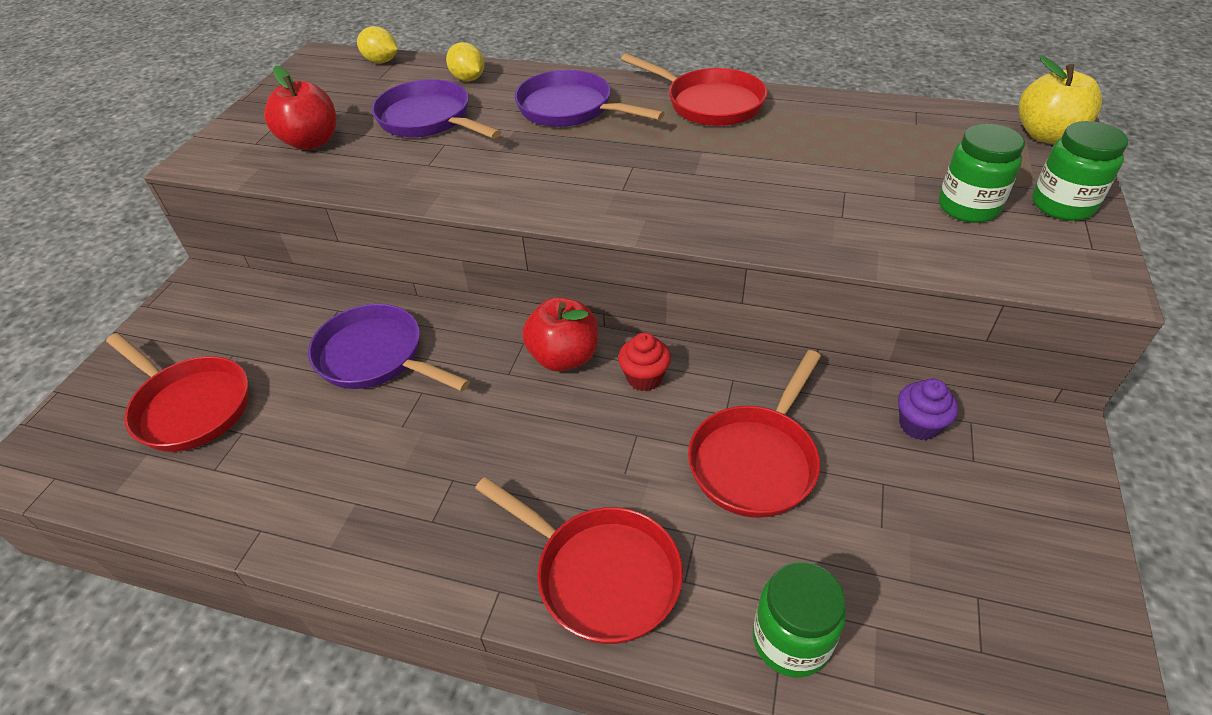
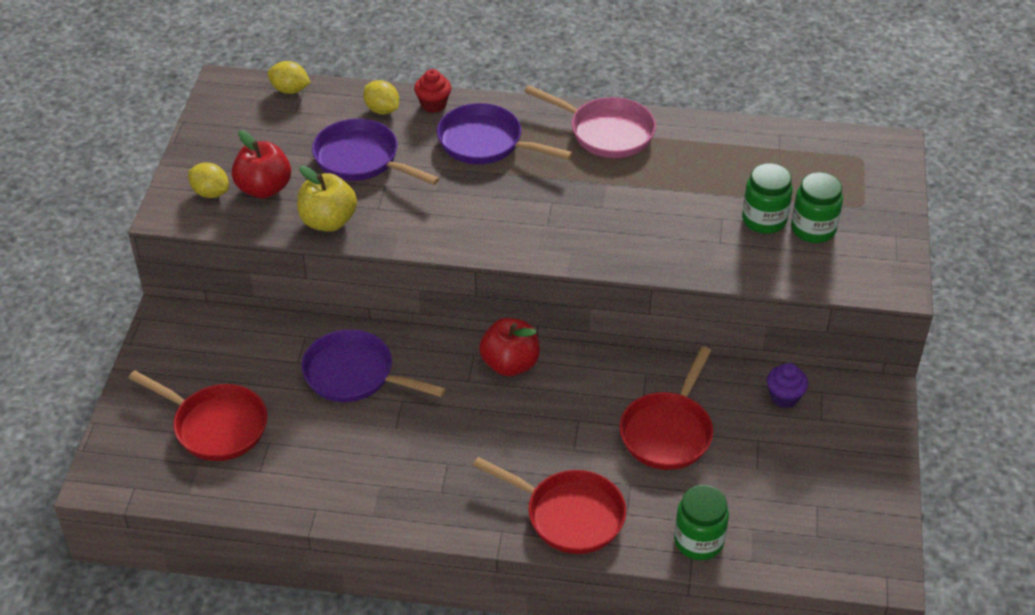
camera: 10 degrees left, 0 degrees up
red cupcake [618,333,671,391] -> red cupcake moved to [414,69,451,113]
red pan [621,53,768,126] -> pink pan [524,85,656,158]
yellow apple [1018,56,1102,144] -> yellow apple moved to [297,166,357,232]
green jar [1032,121,1128,221] -> green jar moved to [742,163,793,234]
none -> yellow lemon [188,163,229,198]

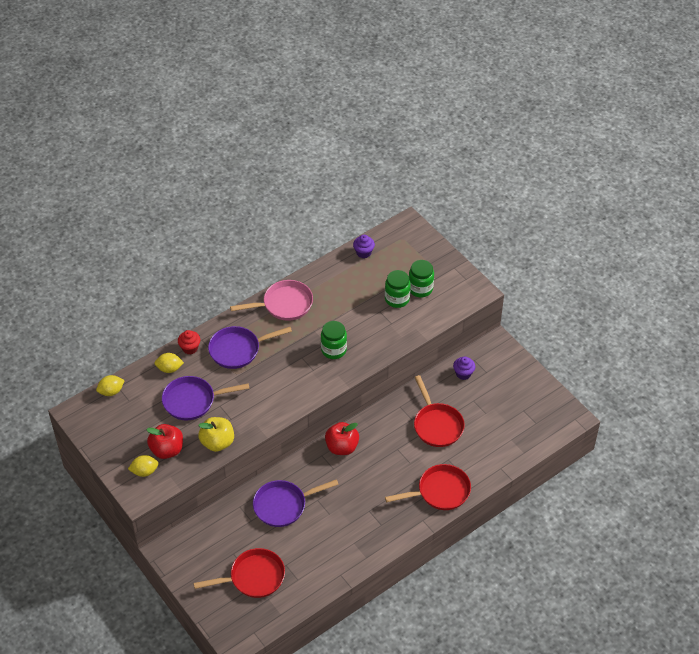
camera: 45 degrees left, 5 degrees up
green jar [674,485,729,560] -> green jar moved to [321,321,347,359]
none -> purple cupcake [353,235,375,258]

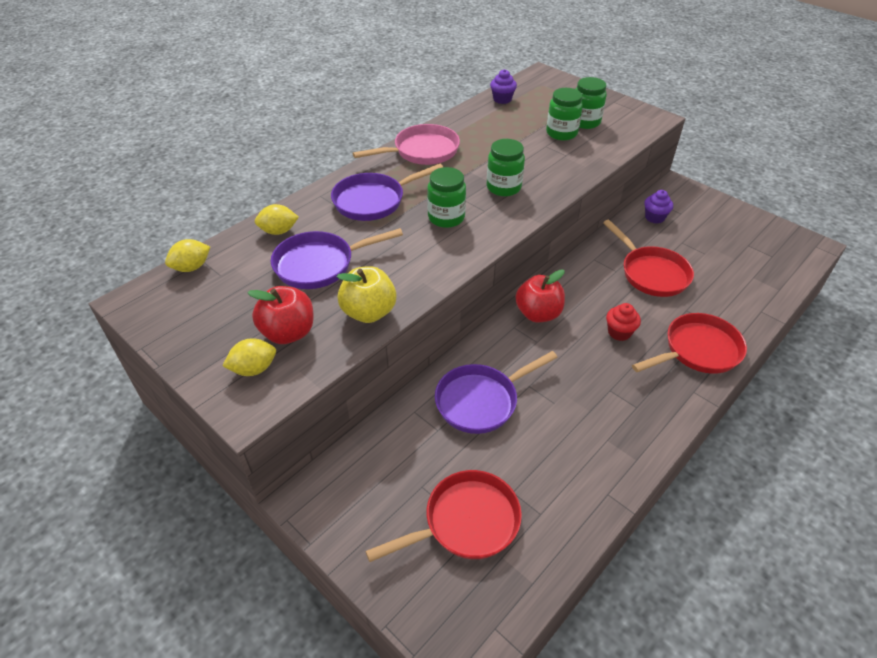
camera: 10 degrees left, 5 degrees down
red cupcake [178,330,200,354] -> red cupcake moved to [606,303,641,341]
none -> green jar [427,167,466,228]

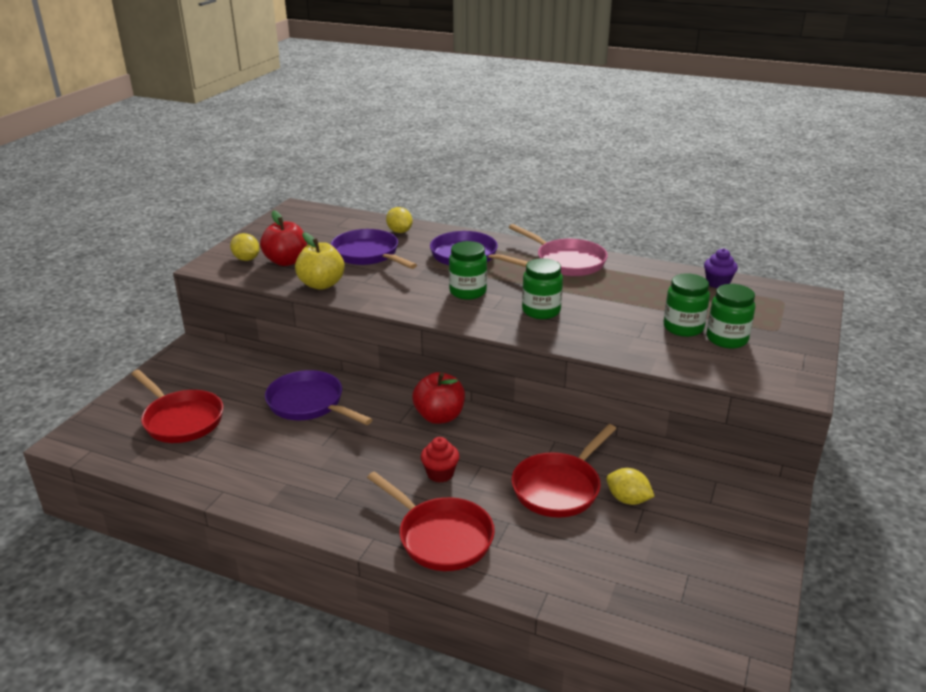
camera: 70 degrees right, 15 degrees down
yellow lemon [165,239,210,272] -> yellow lemon moved to [606,468,655,505]
purple cupcake [644,190,673,224] -> none

